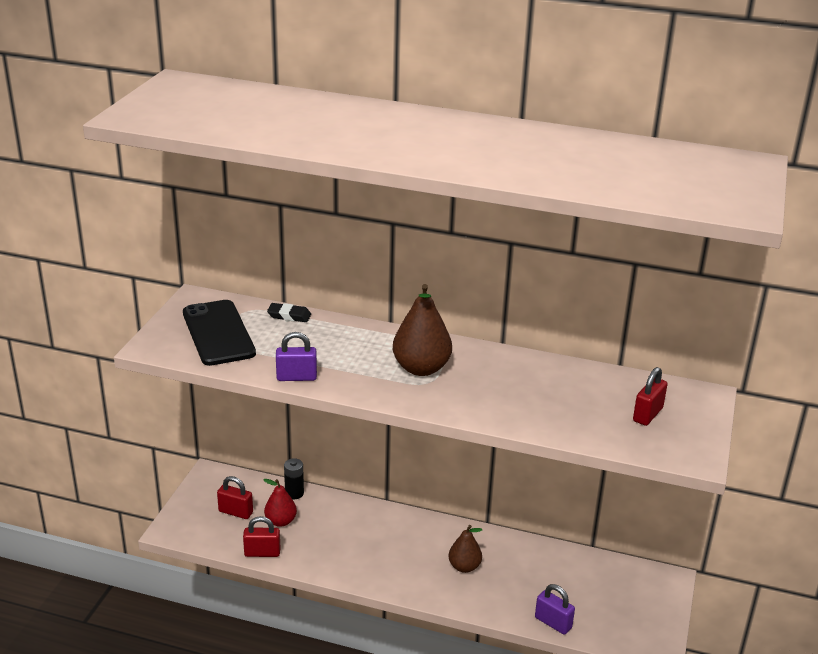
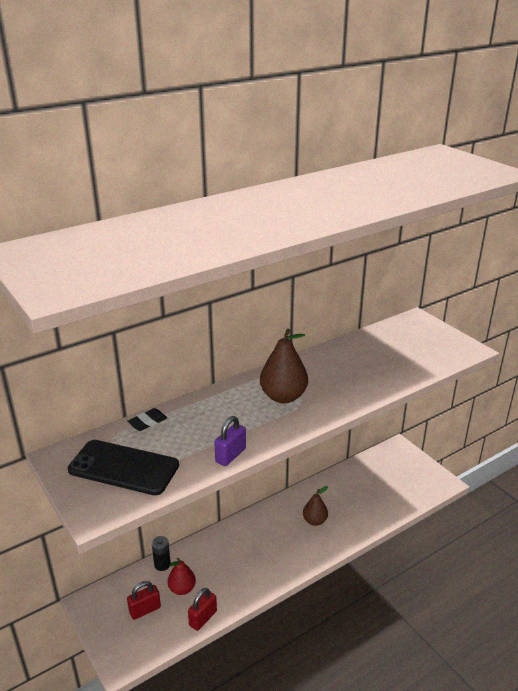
camera: 50 degrees left, 0 degrees up
purple padlock [535,584,575,635] -> none
red padlock [633,367,667,426] -> none

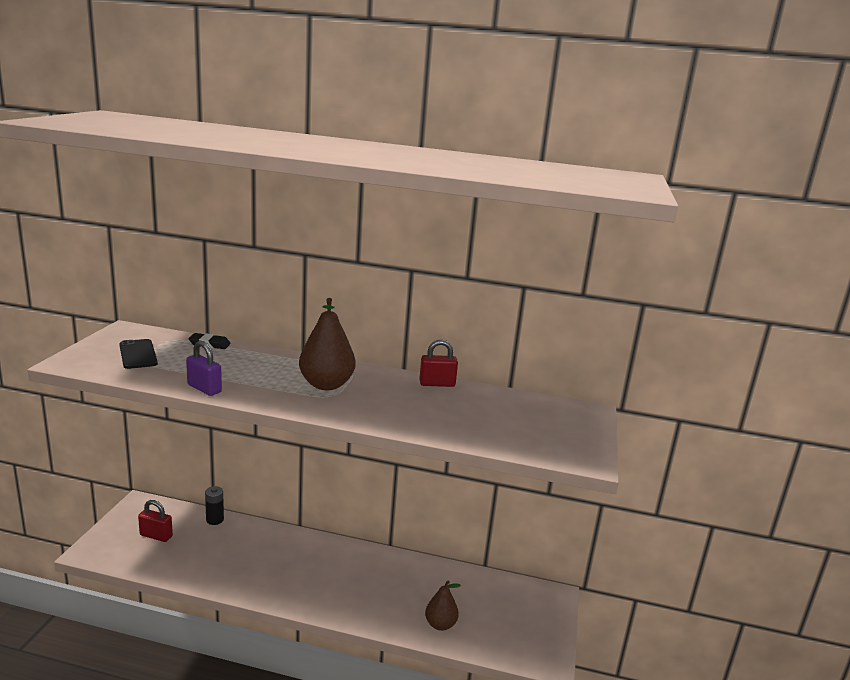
camera: 45 degrees right, 10 degrees down
black phone [68,440,179,495] -> black phone [119,339,158,369], size x0.62
red pear [168,558,196,595] -> none
red padlock [188,588,217,631] -> red padlock moved to [419,340,458,387]
purple padlock [214,416,246,466] -> purple padlock turned 45 degrees clockwise [186,341,222,396]
brown pear [303,486,328,526] -> brown pear moved to [425,580,461,631]

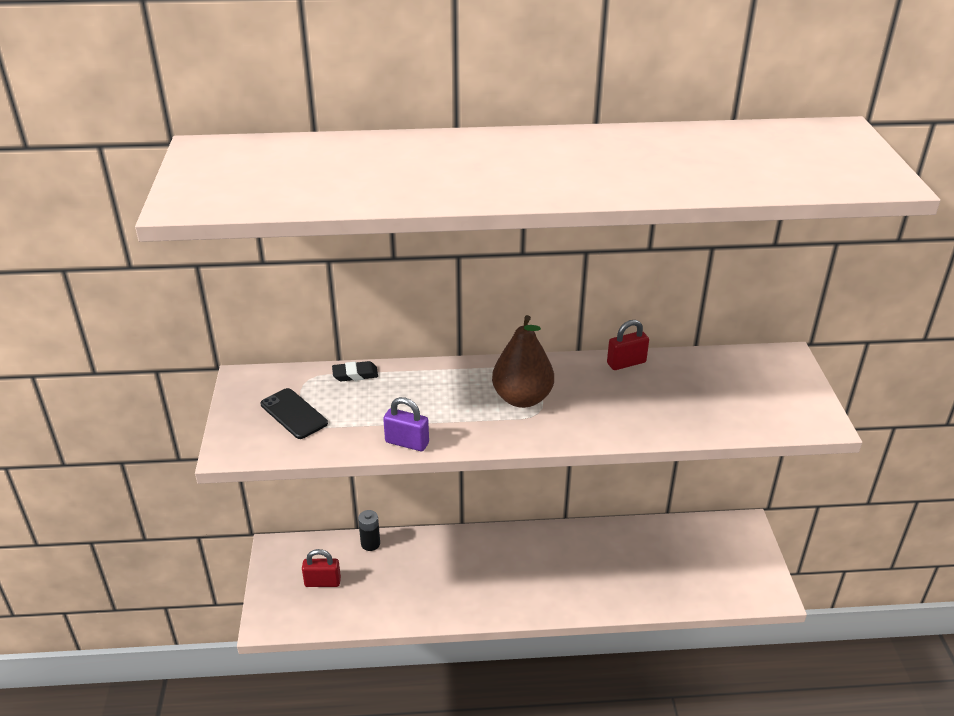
camera: 15 degrees left, 15 degrees up
brown pear [425,580,461,631] -> none

